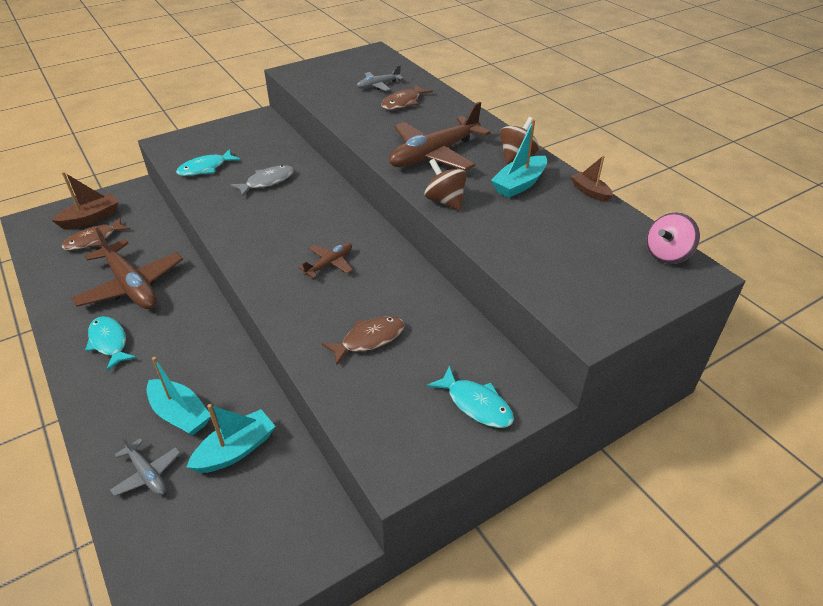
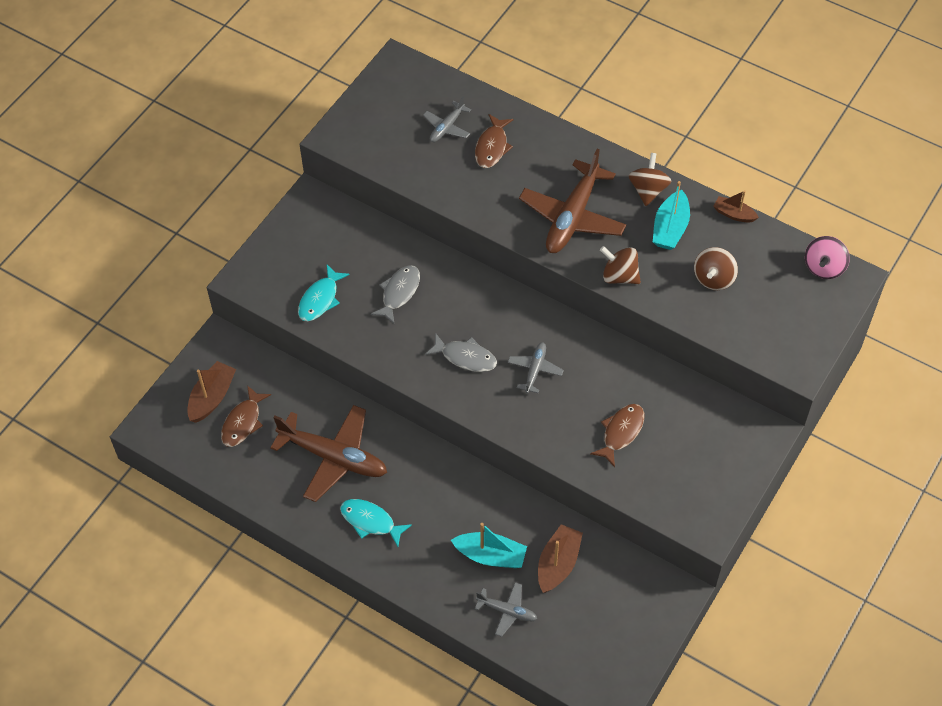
camera: 25 degrees left, 15 degrees up
turquoise boat [187,404,275,473] -> brown boat [538,524,583,593]
brown plane [298,243,353,278] -> grey plane [508,342,564,393]
turquoise fish [427,366,514,428] -> none
none -> grey fish [425,333,497,372]
none -> brown spinning top [694,247,738,290]

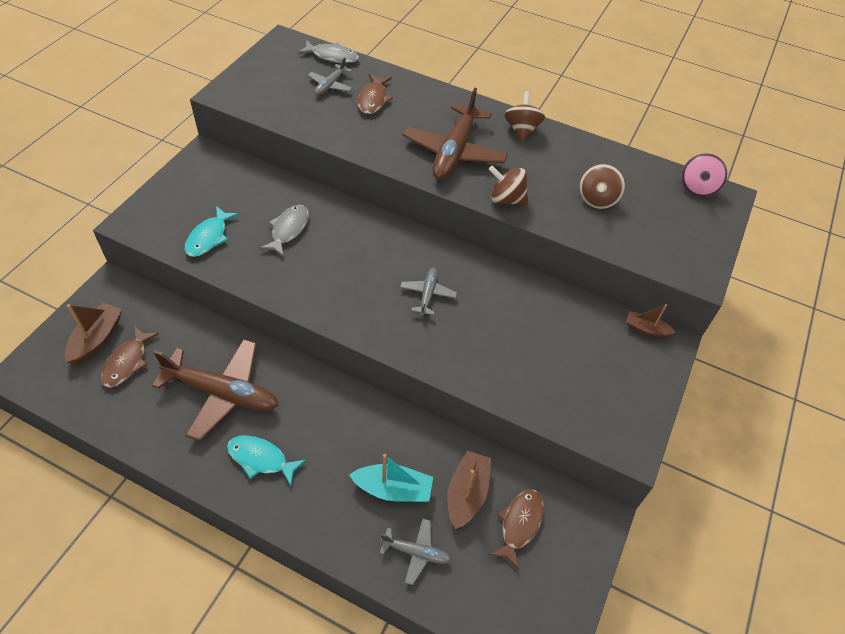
camera: 10 degrees left, 5 degrees down
grey fish [425,333,497,372] -> grey fish moved to [297,40,359,63]
brown fish [590,404,644,467] -> brown fish moved to [489,489,544,570]
turquoise boat [653,181,690,250] -> none
brown boat [713,190,759,223] -> brown boat moved to [626,304,676,338]

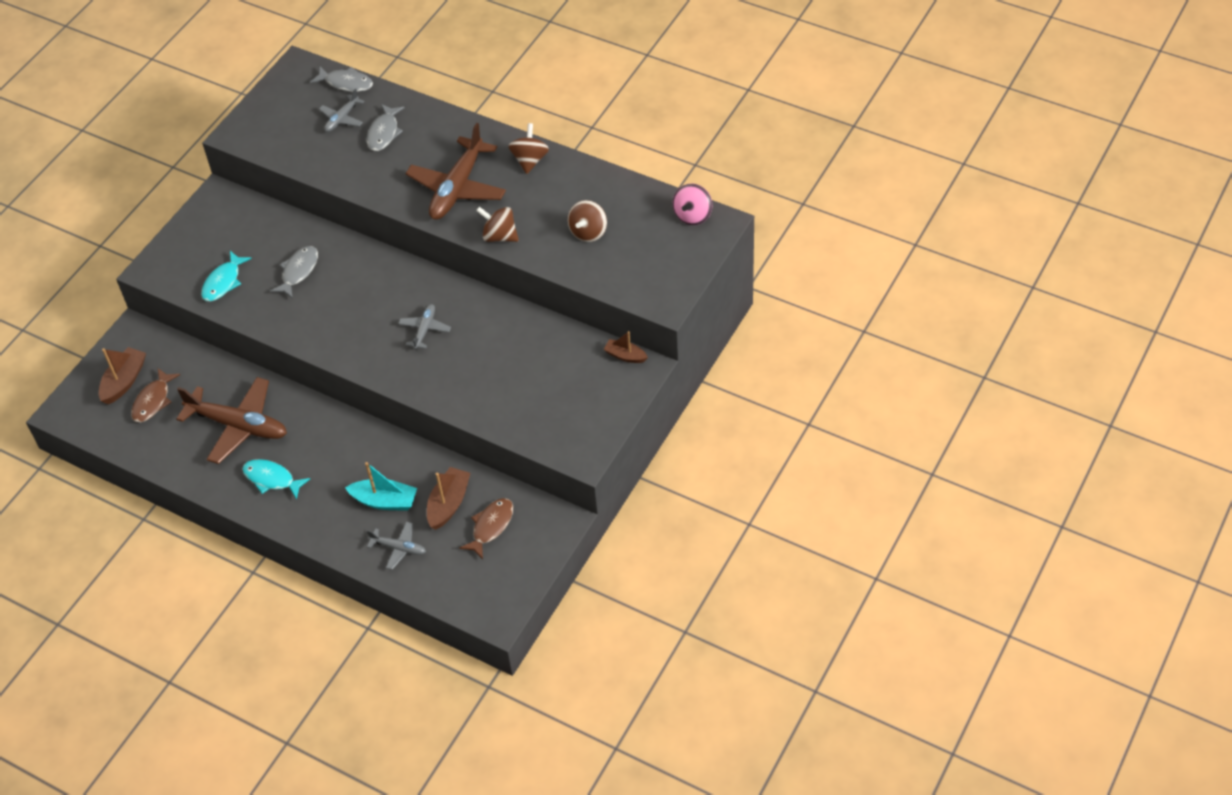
camera: 10 degrees right, 0 degrees up
brown fish [358,74,393,114] -> grey fish [367,104,405,151]

